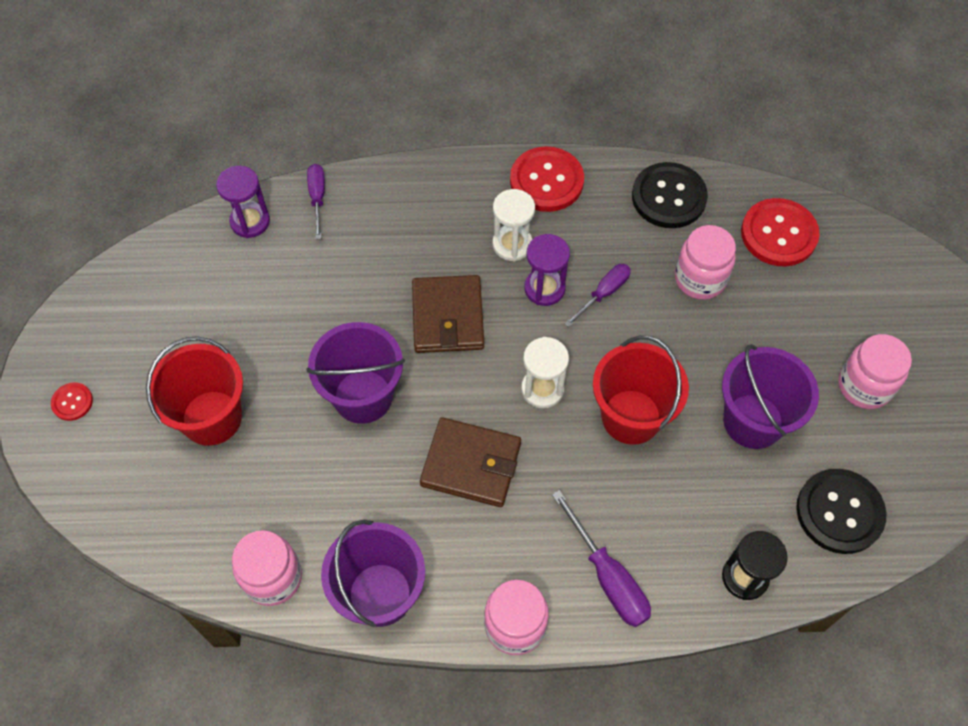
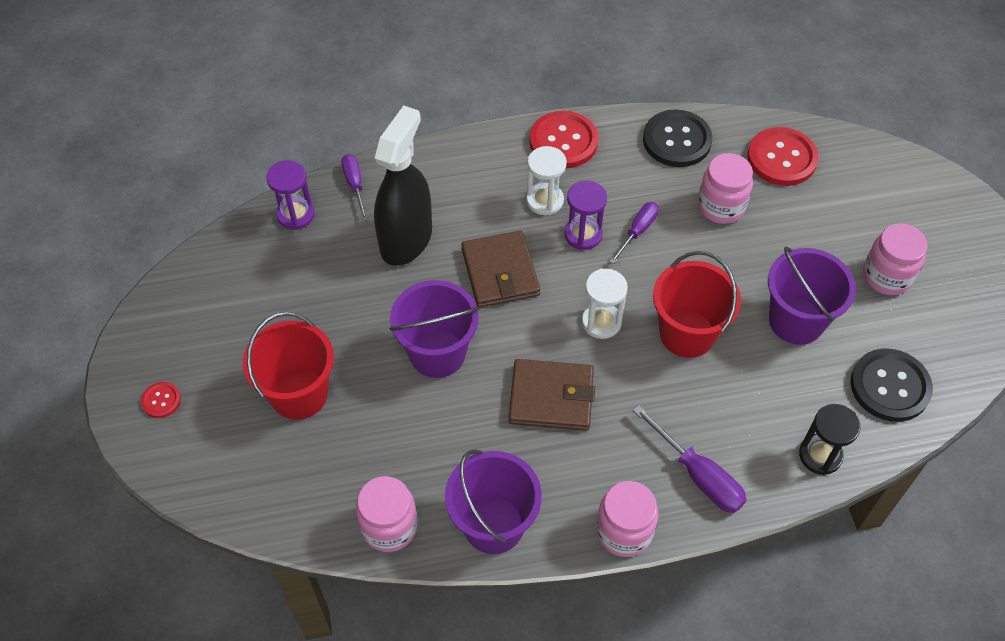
camera: 10 degrees left, 5 degrees down
none -> black spray bottle [374,105,432,266]

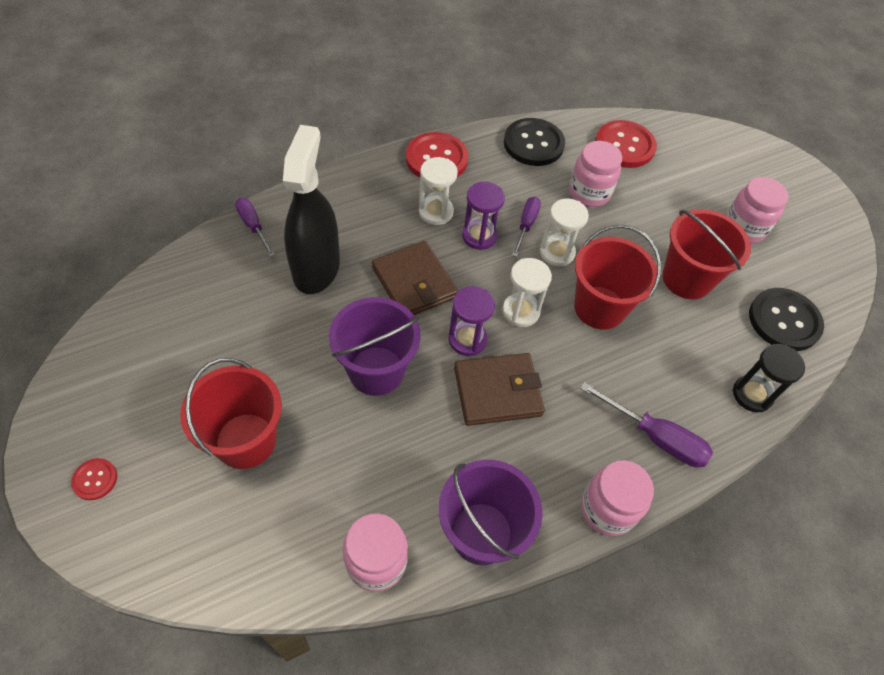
camera: 20 degrees left, 0 degrees up
purple hourglass [266,160,315,230] -> purple hourglass moved to [448,286,495,356]
purple bucket [768,247,856,345] -> red bucket [662,209,751,299]
none -> white hourglass [540,198,589,266]

